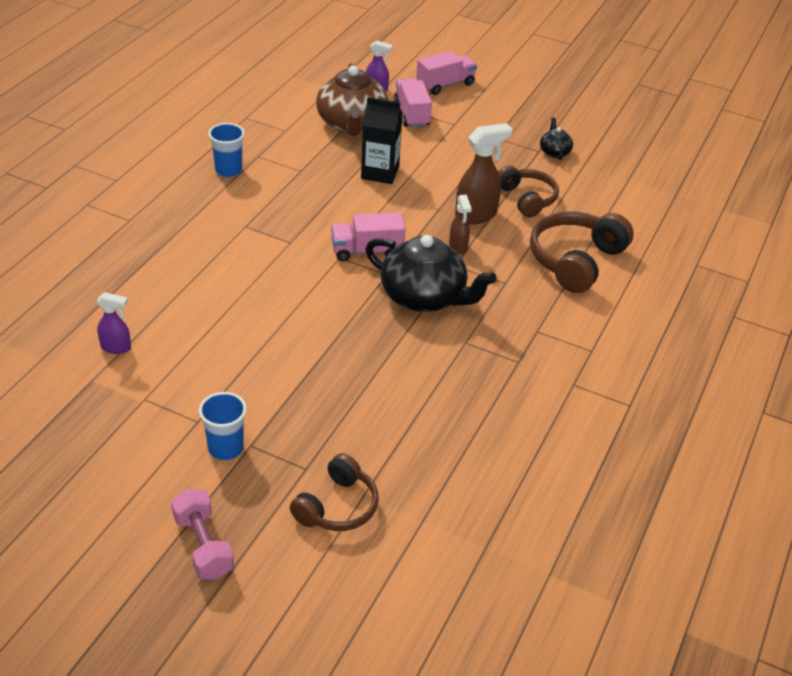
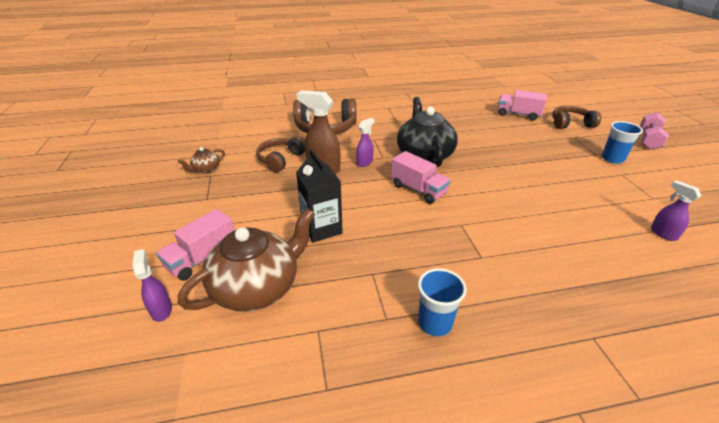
camera: 125 degrees left, 5 degrees down
pink truck [416,51,477,95] -> pink truck moved to [497,90,547,120]
brown spray bottle [449,195,472,254] -> purple spray bottle [356,118,375,167]
black teapot [540,117,573,160] -> brown teapot [178,147,225,173]

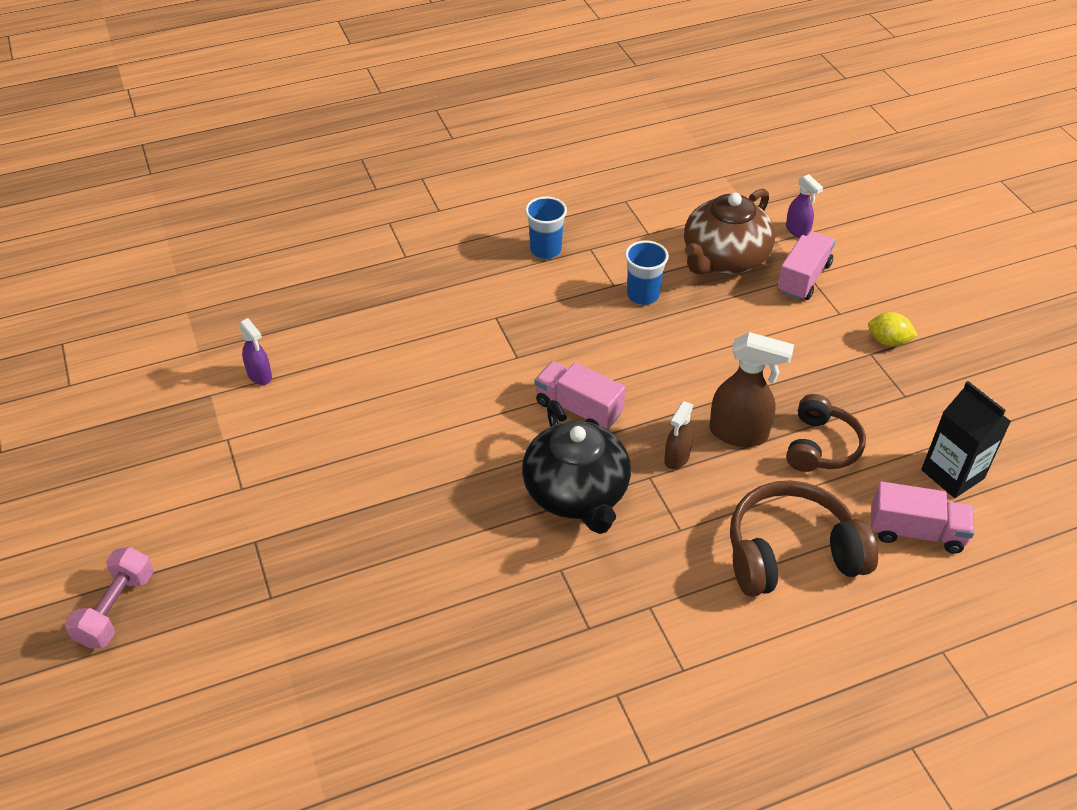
camera: 170 degrees right, 10 degrees up
brown teapot [178,147,225,173] -> none
black carton [296,149,343,242] -> black carton moved to [921,381,1011,498]
purple spray bottle [356,118,375,167] -> brown spray bottle [664,401,693,470]
pink truck [497,90,547,120] -> pink truck moved to [871,481,974,554]
brown headphones [552,106,601,129] -> none
blue cup [602,121,643,164] -> blue cup moved to [625,240,669,305]
none -> yellow lemon [868,312,918,346]

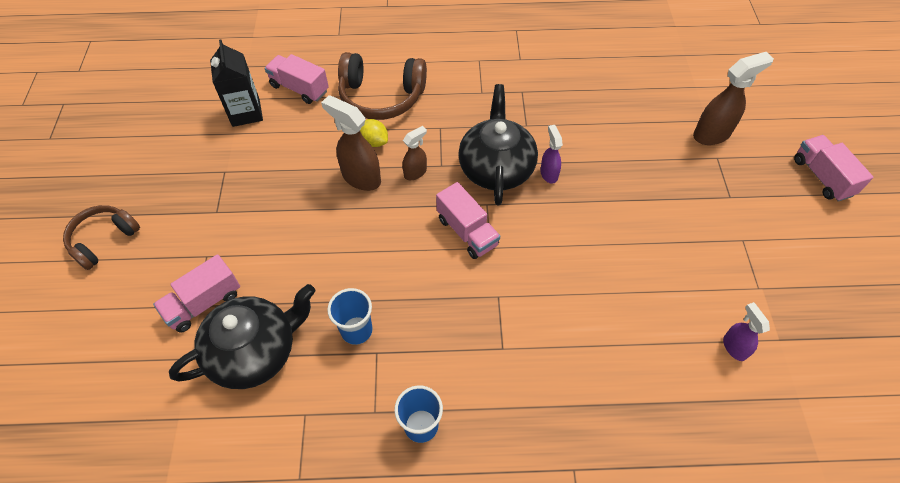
camera: 160 degrees left, 10 degrees up
pink dumbbell [65,547,153,648] -> pink truck [794,135,873,202]
brown teapot [684,189,775,275] -> black teapot [169,284,315,389]
purple spray bottle [786,174,823,238] -> purple spray bottle moved to [540,125,563,184]
brown headphones [786,394,866,472] -> brown headphones moved to [63,205,140,270]
yellow lemon [868,312,918,346] -> yellow lemon moved to [360,119,388,147]
none -> brown spray bottle [693,52,774,145]

